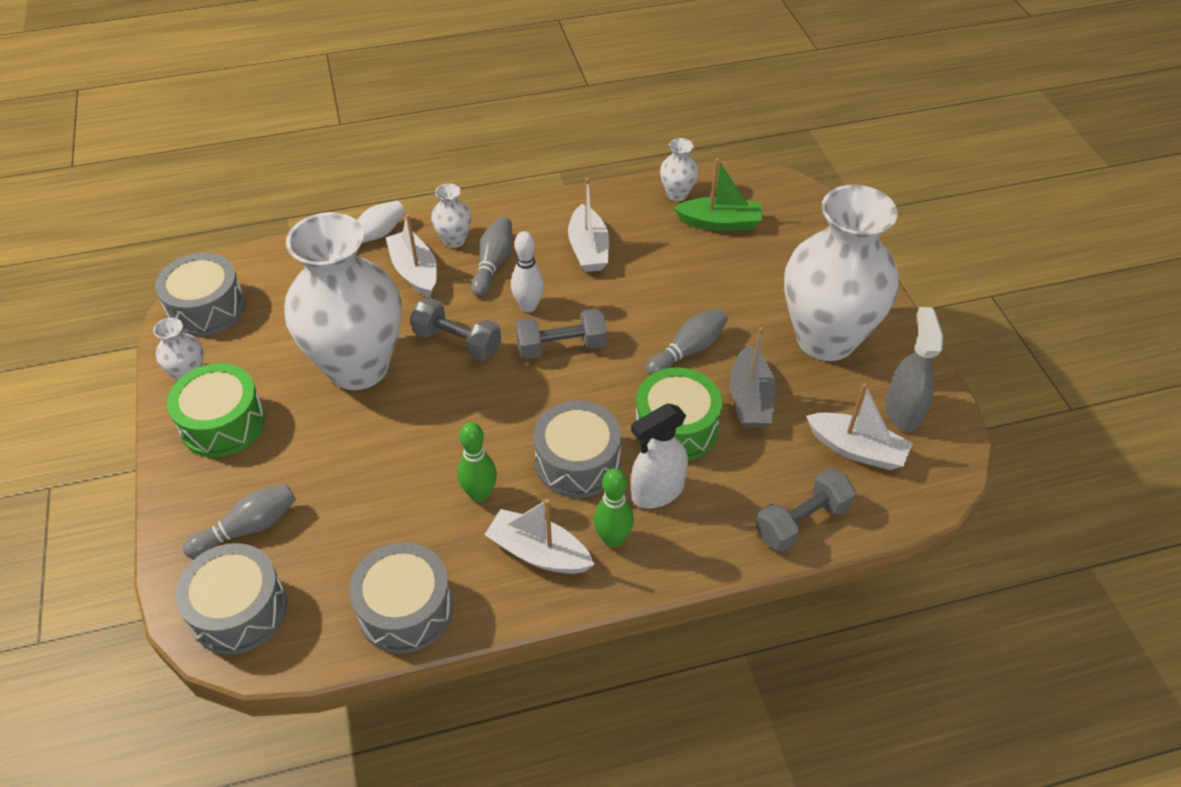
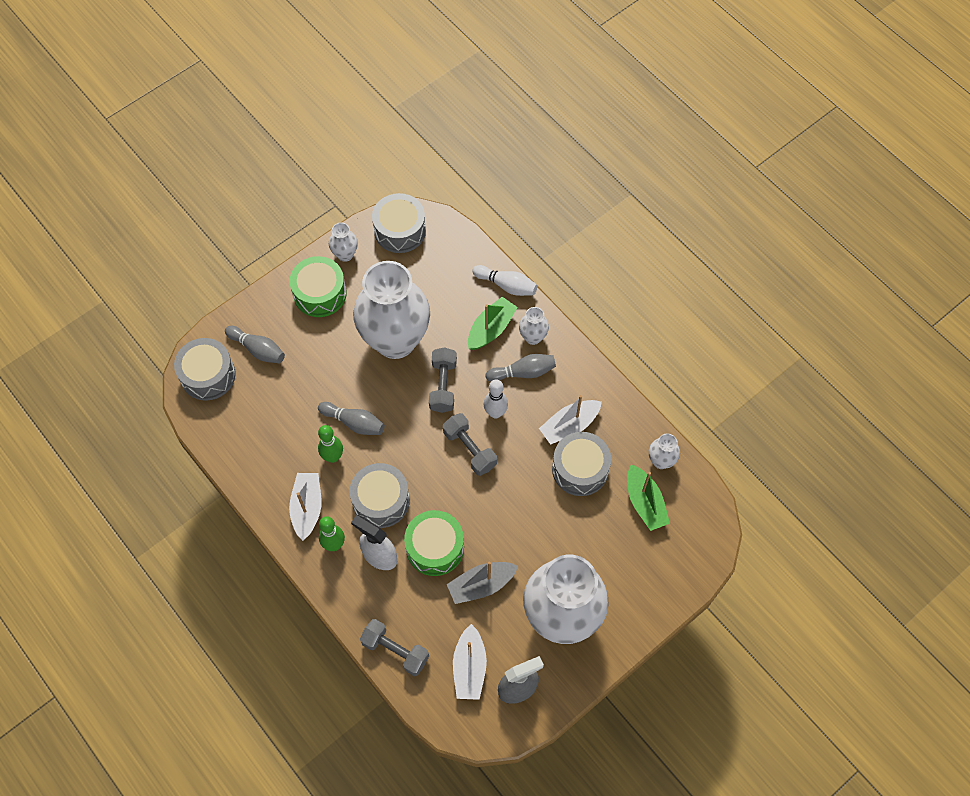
camera: 65 degrees right, 15 degrees up
grey drum [349,542,453,653] -> grey drum moved to [552,432,611,496]
white boat [385,214,437,298] -> green boat [468,297,518,350]
grey bowling pin [646,308,728,375] -> grey bowling pin moved to [318,402,385,435]

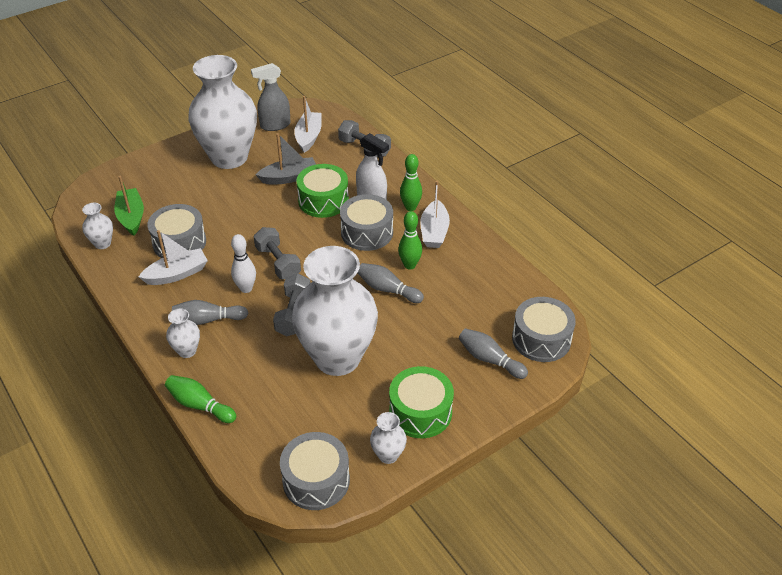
camera: 175 degrees left, 20 degrees down
green boat [468,297,518,350] -> none
white bowling pin [472,265,537,296] -> green bowling pin [165,375,236,423]

